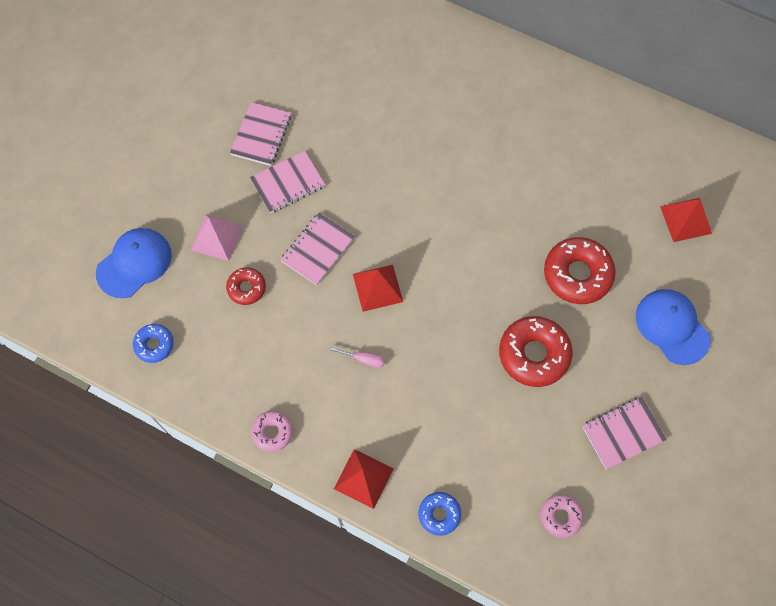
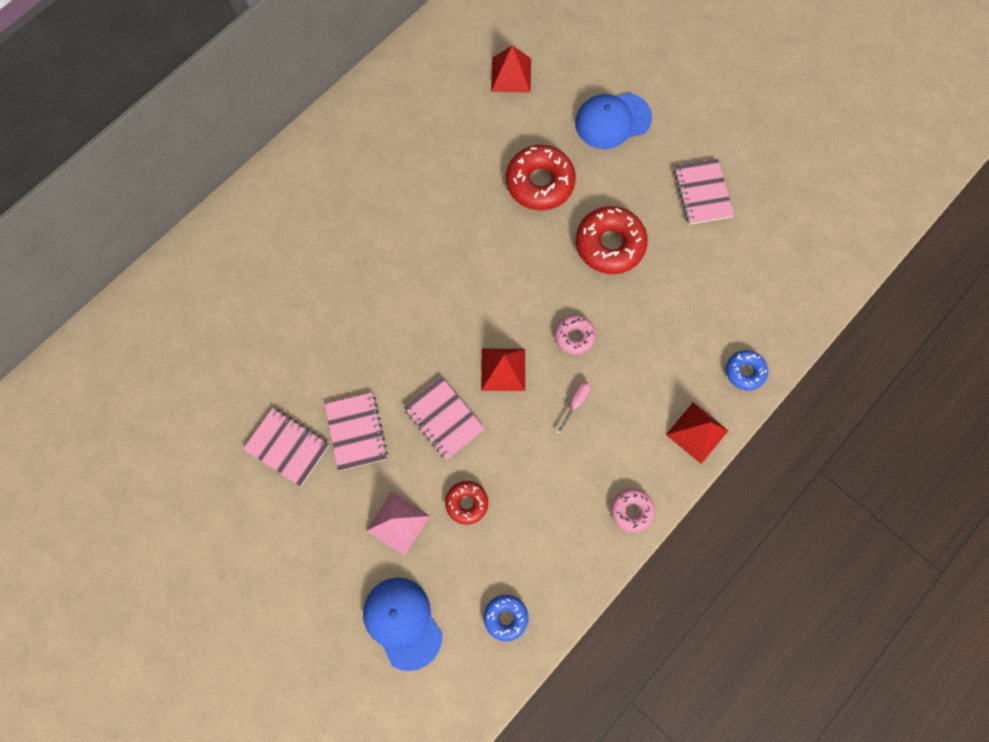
camera: 75 degrees left, 5 degrees up
pink donut [541,494,584,538] -> pink donut moved to [555,315,596,355]

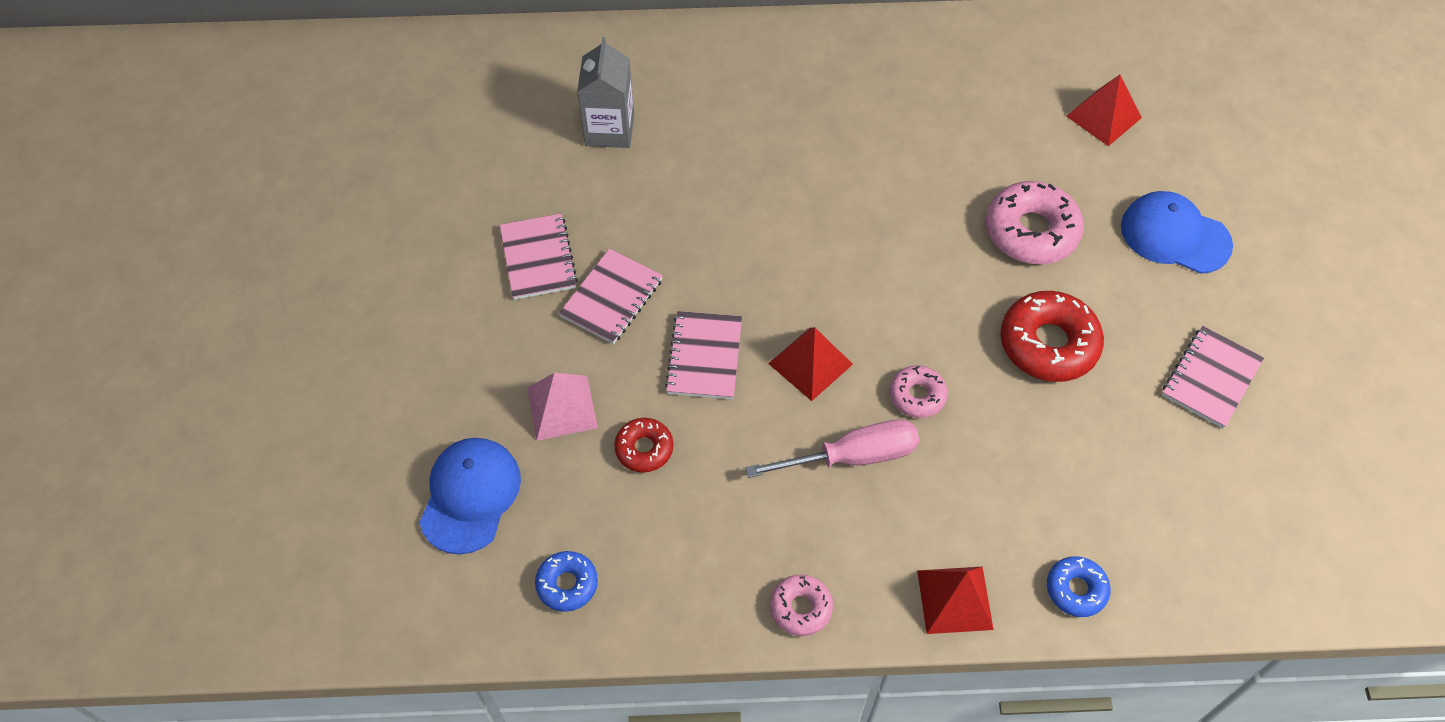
camera: 45 degrees right, 15 degrees down
red donut [506,145,576,210] -> pink donut [986,181,1084,264]
pink screwdriver [556,381,591,435] -> pink screwdriver [746,419,919,478], size x2.04
none -> grey carton [577,37,634,148]

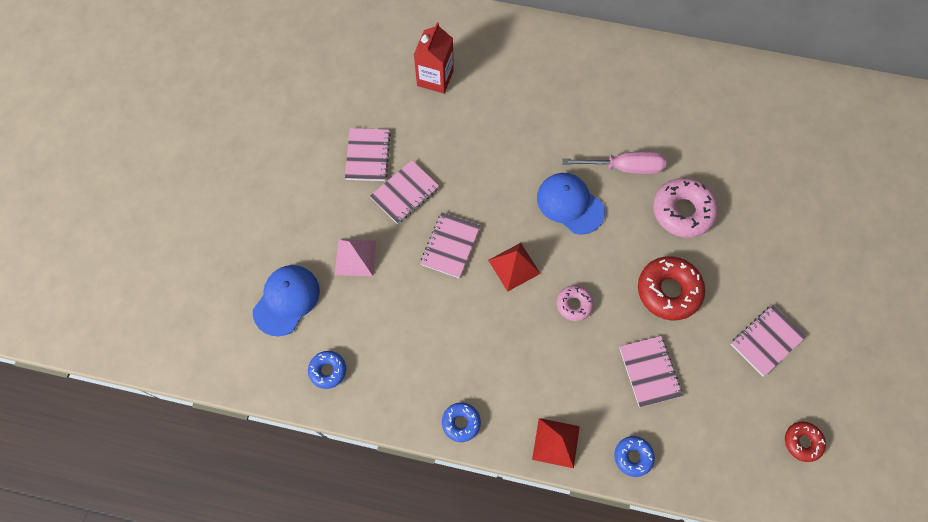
camera: 15 degrees right, 10 degrees up
grey carton [577,37,634,148] -> red carton [414,22,454,93]
red donut [614,418,673,473] -> red donut moved to [785,422,826,462]
pink screwdriver [746,419,919,478] -> pink screwdriver moved to [562,151,666,174]
pink donut [770,575,833,636] -> blue donut [442,402,481,442]
red pyramid [1066,75,1142,146] -> none
blue cap [1121,191,1233,274] -> blue cap moved to [537,173,605,235]
none -> pink notebook [619,336,683,408]

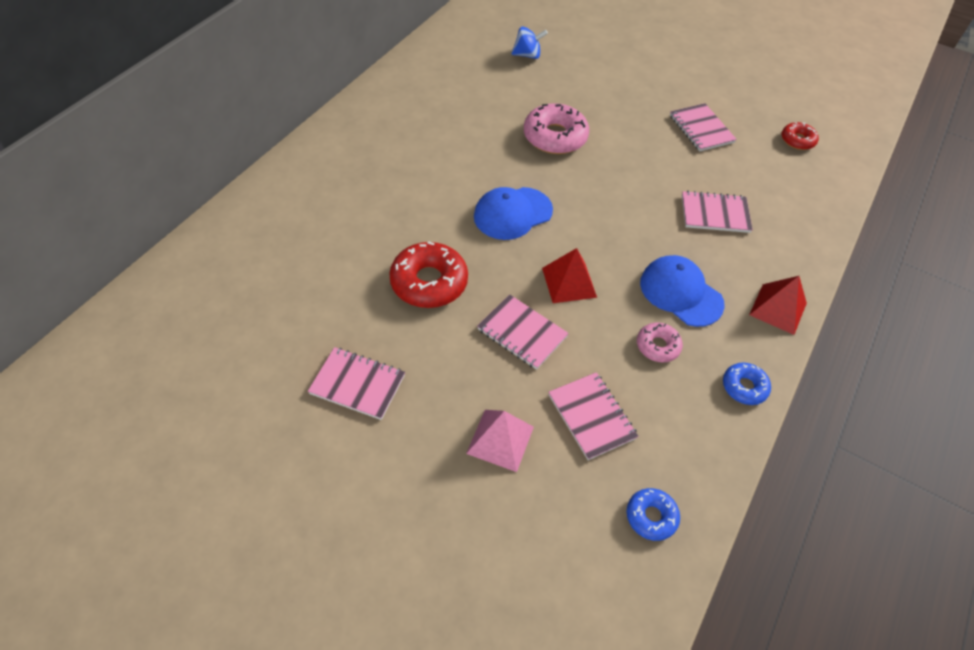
camera: 75 degrees left, 15 degrees down
blue cap [253,265,320,336] -> blue cap moved to [640,255,725,327]
pink notebook [370,160,439,224] -> pink notebook moved to [548,372,639,460]
red carton [414,22,454,93] -> none
pink donut [557,285,594,321] -> pink donut moved to [637,322,683,363]
pink screwdriver [562,151,666,174] -> none
blue donut [614,436,655,477] -> none
red donut [638,256,705,320] -> red donut moved to [389,241,468,308]
none -> blue spinning top [511,26,548,59]

